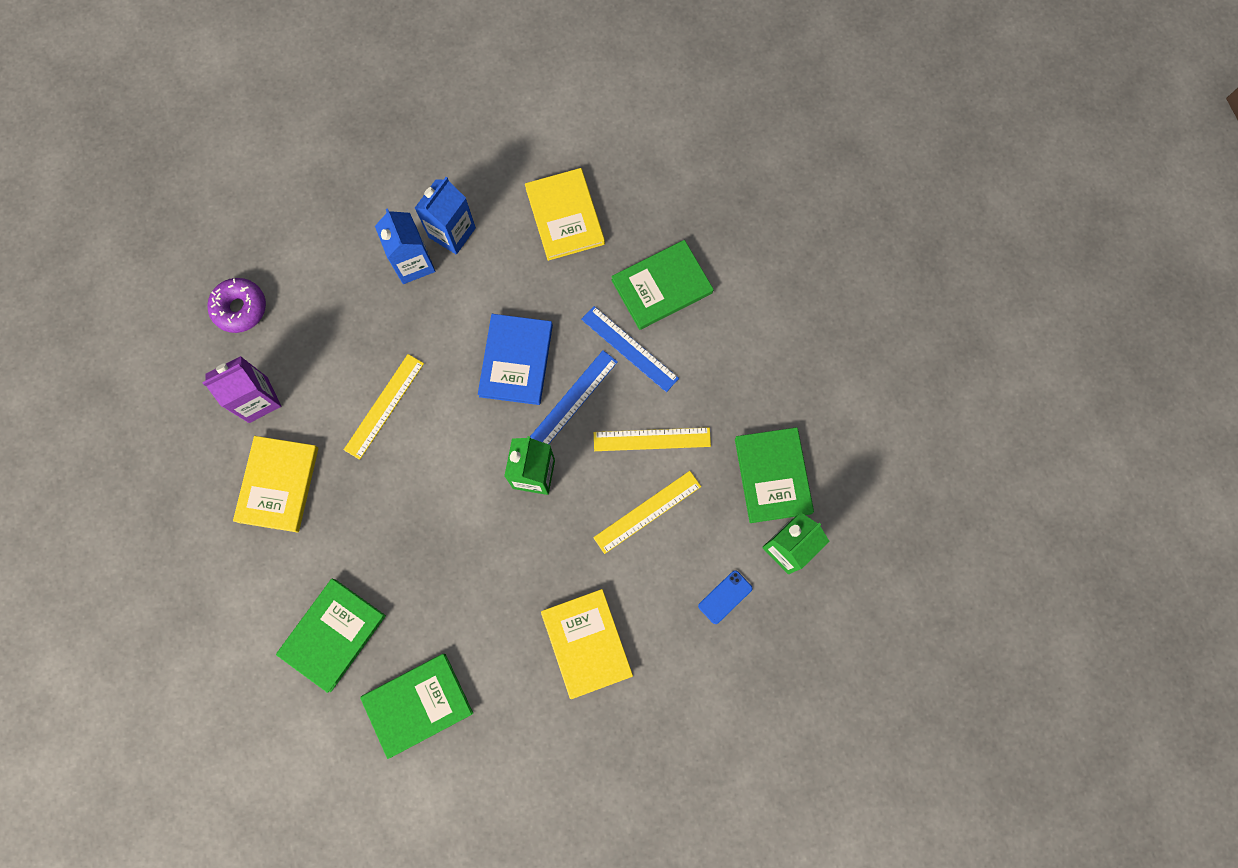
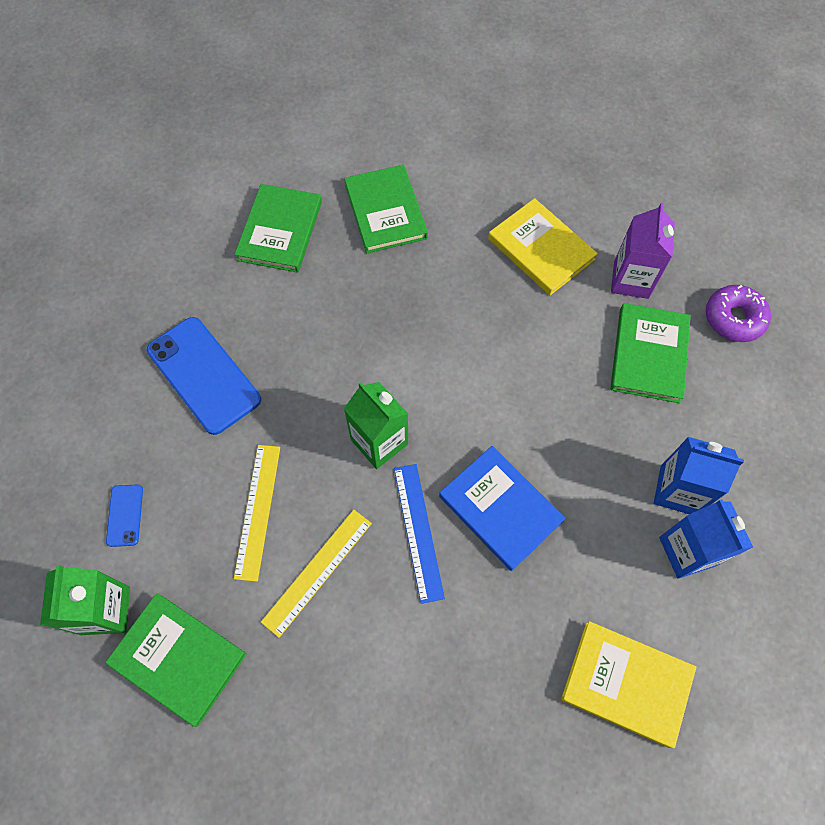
camera: 130 degrees right, 10 degrees down
yellow ruler [344,354,424,460] -> none
yellow book [541,589,633,699] -> blue phone [147,317,261,435]
blue ruler [581,306,679,392] -> none
green book [611,240,713,330] -> green book moved to [610,303,691,403]

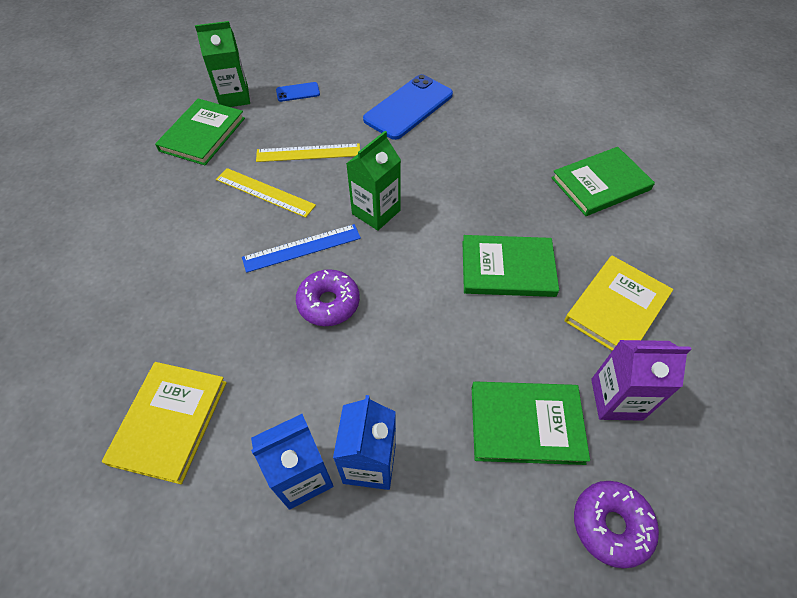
camera: 80 degrees right, 10 degrees down
green book [235,184,322,273] -> green book moved to [462,235,559,297]
blue book [439,446,565,571] -> purple donut [296,269,360,326]

